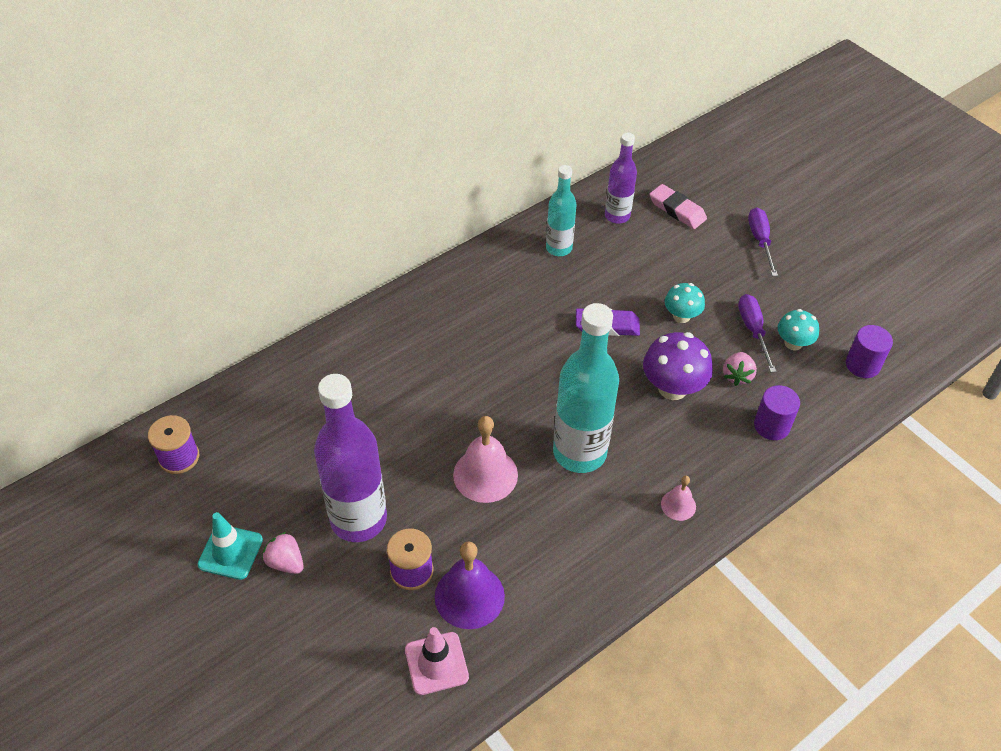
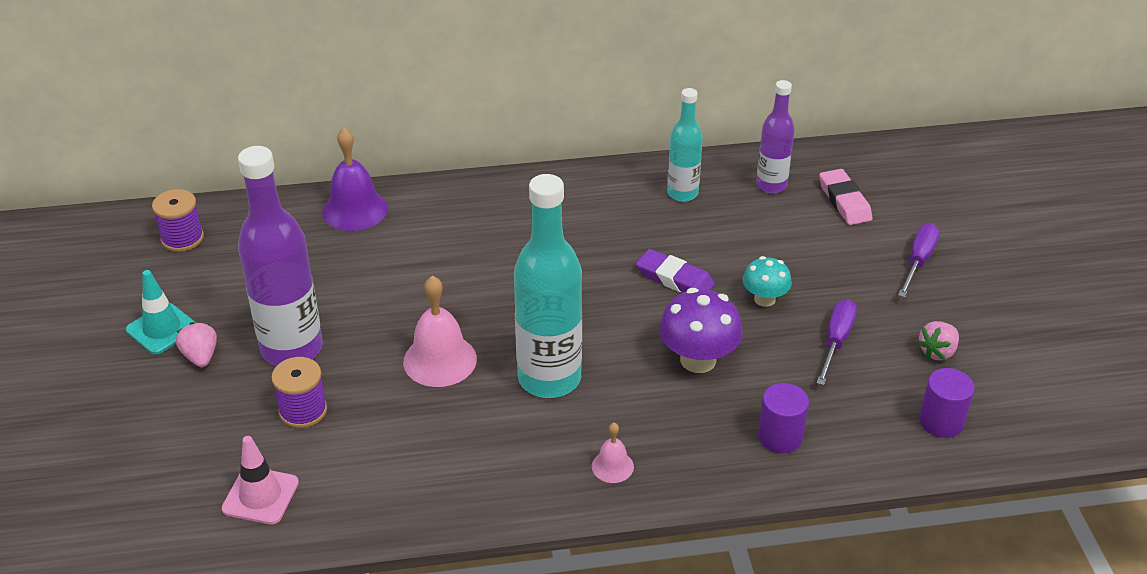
camera: 30 degrees right, 10 degrees down
purple bell [435,541,505,629] -> purple bell moved to [322,128,388,231]
pink strawberry [723,352,757,386] -> pink strawberry moved to [917,321,959,360]
turquoise mushroom [778,309,819,350] -> none

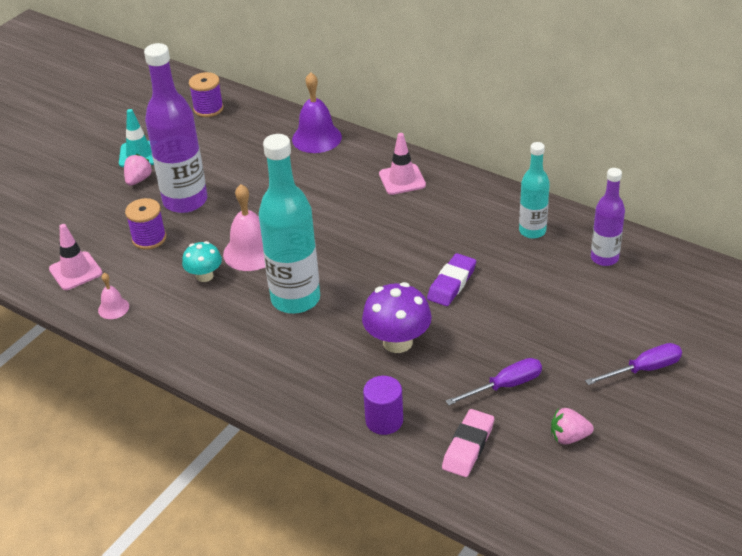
camera: 45 degrees right, 0 degrees up
pink bell [592,423,634,483] -> pink bell moved to [98,273,129,319]
purple eraser [636,249,715,292] -> purple eraser turned 45 degrees clockwise [427,253,476,306]
turquoise mushroom [743,256,792,307] -> turquoise mushroom moved to [182,241,222,282]
pink eraser [819,169,872,225] -> pink eraser moved to [442,409,494,477]
purple cylinder [919,368,975,438] -> none
none -> pink traffic cone [379,133,426,195]

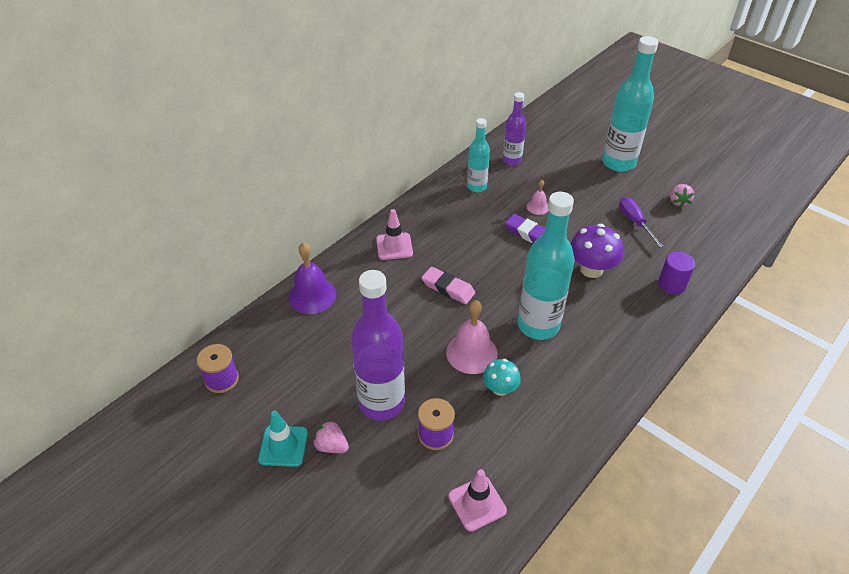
camera: 85 degrees left, 5 degrees up
pink bell [98,273,129,319] -> pink bell moved to [526,180,549,215]
pink eraser [442,409,494,477] -> pink eraser moved to [421,267,475,304]
purple screwdriver [585,343,682,385] -> turquoise bottle [602,36,658,172]

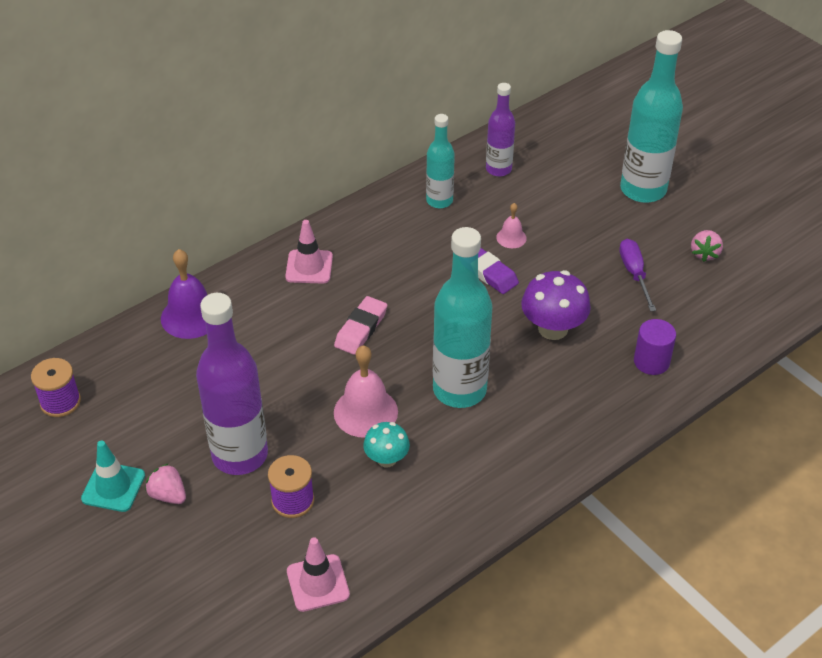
camera: 10 degrees right, 0 degrees up
pink eraser [421,267,475,304] -> pink eraser turned 75 degrees clockwise [334,296,387,355]

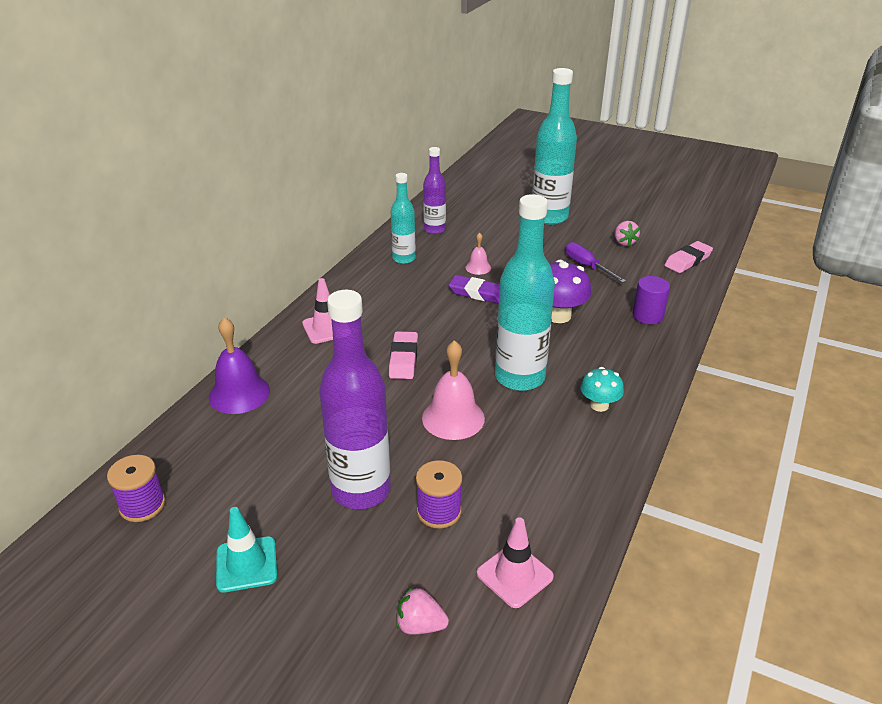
camera: 25 degrees left, 10 degrees down
pink strawberry [145,463,186,504] -> pink strawberry moved to [396,587,449,635]
turquoise mushroom [363,422,410,467] -> turquoise mushroom moved to [580,367,624,412]
none -> pink eraser [665,241,713,273]

